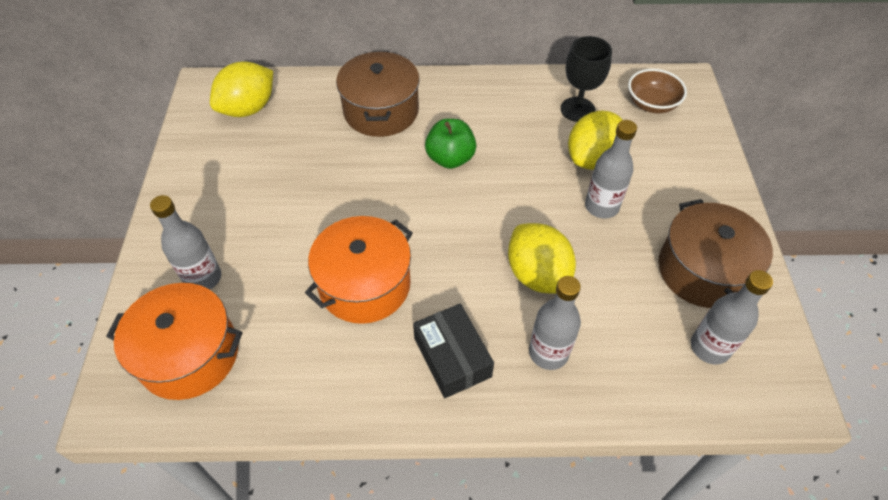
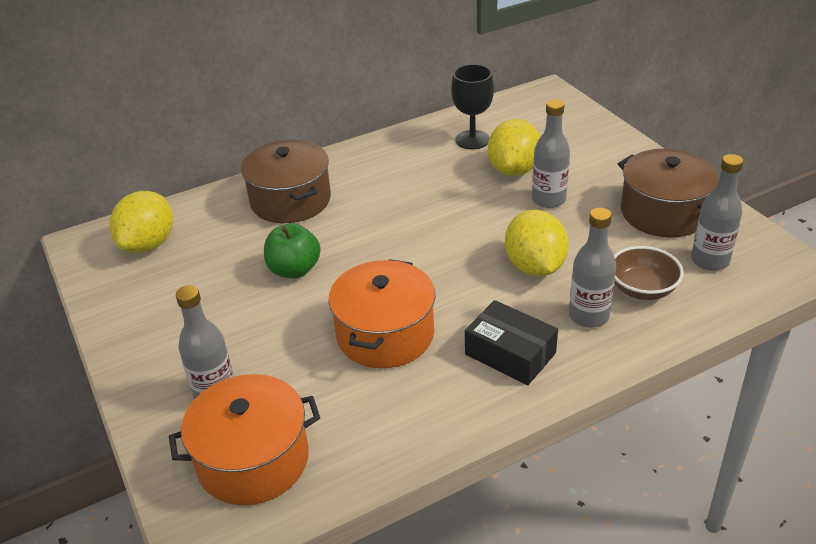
camera: 25 degrees left, 15 degrees down
green apple [425,119,476,169] -> green apple moved to [264,223,321,278]
yellow lemon [508,223,576,294] -> yellow lemon turned 45 degrees clockwise [505,210,569,276]
brown bowl [628,69,687,113] -> brown bowl moved to [614,246,684,300]

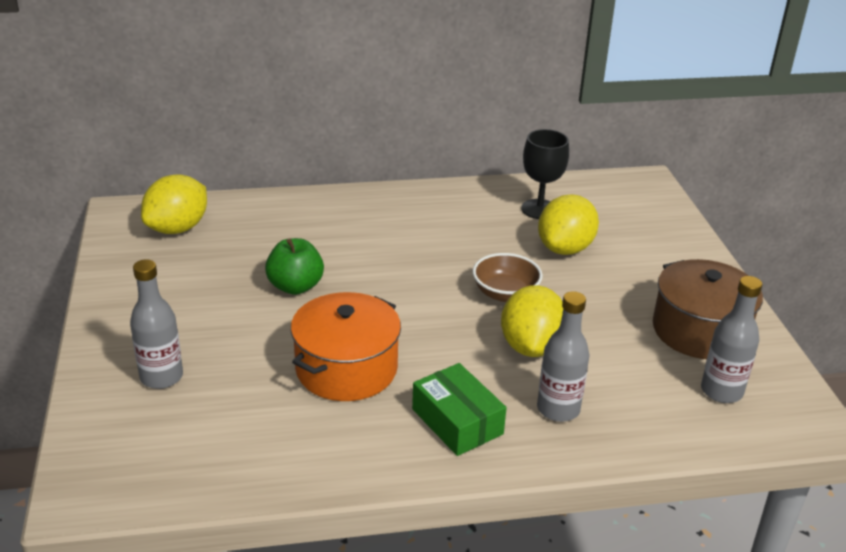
camera: 15 degrees right, 5 degrees down
orange pot [169,374,320,505] -> none
brown pot [241,140,331,223] -> none
black box [465,300,558,385] -> green box [412,363,507,456]
grey bottle [532,99,570,208] -> none
brown bowl [614,246,684,300] -> brown bowl moved to [473,253,543,302]

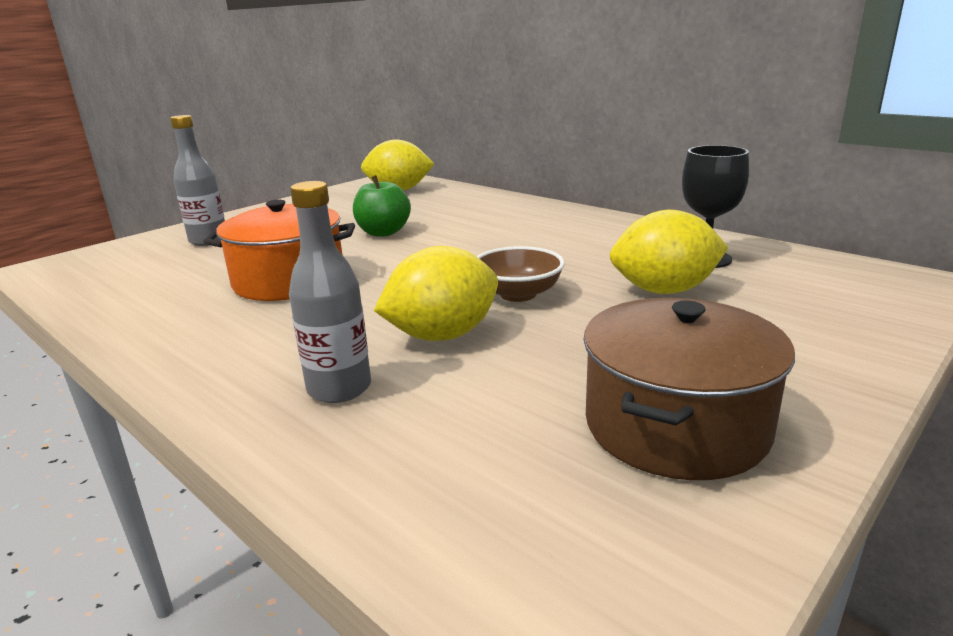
camera: 55 degrees right, 10 degrees down
green box [412,363,507,456] -> none
grey bottle [701,276,762,403] -> none

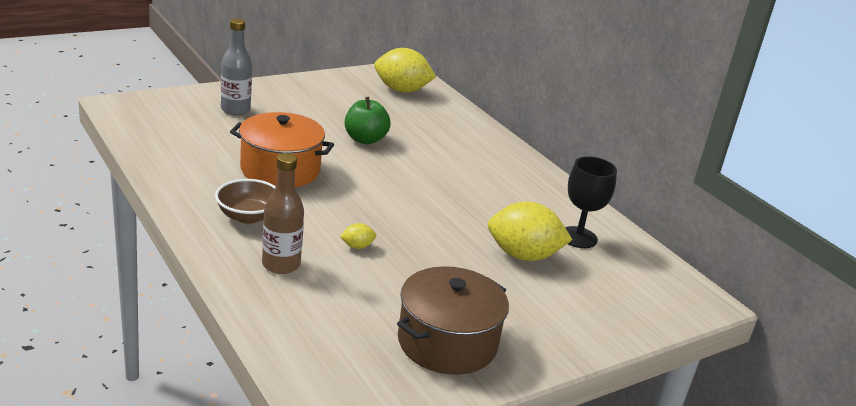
camera: 10 degrees right, 5 degrees up
grey bottle [289,181,371,403] -> brown bottle [262,153,304,274]
yellow lemon [374,246,498,341] -> yellow lemon [340,223,376,249], size x0.43
brown bowl [477,246,565,302] -> brown bowl moved to [215,179,276,224]

